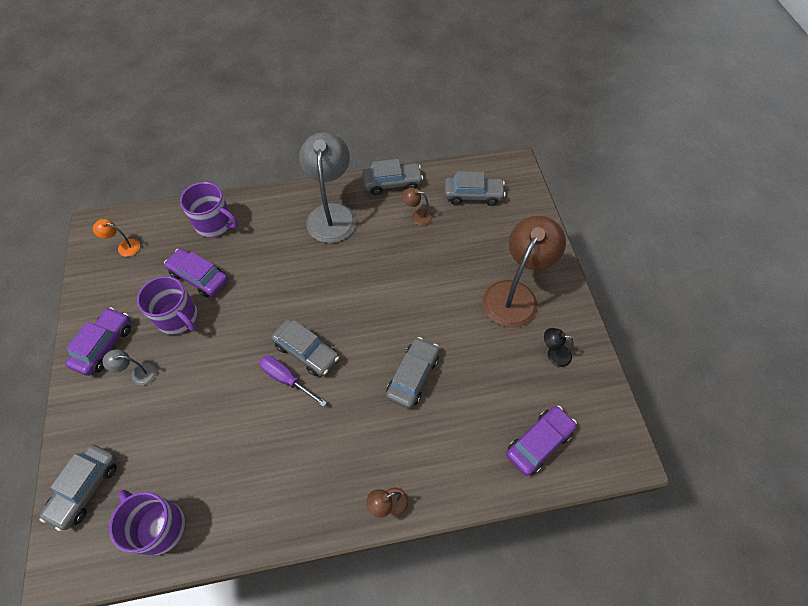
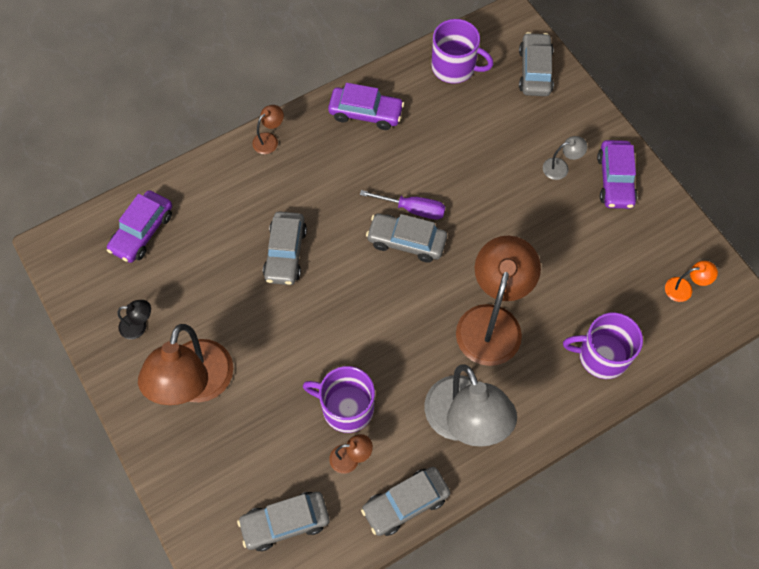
camera: 160 degrees right, 5 degrees up
purple mug [137,276,198,335] -> purple mug moved to [303,366,375,433]
purple car [164,248,228,297] -> purple car moved to [328,83,404,130]
none -> brown lamp [456,236,541,366]

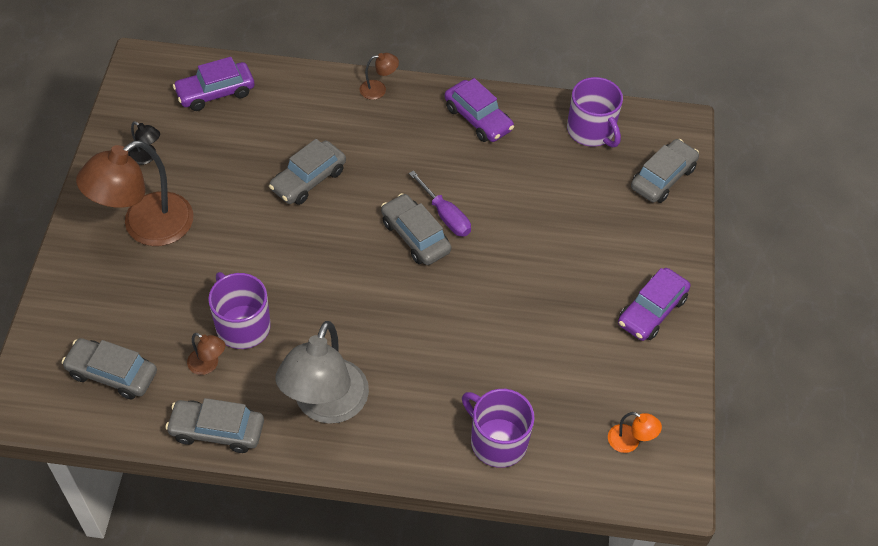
camera: 35 degrees right, 10 degrees down
brown lamp [456,236,541,366] -> none
grey lamp [543,136,587,180] -> none

